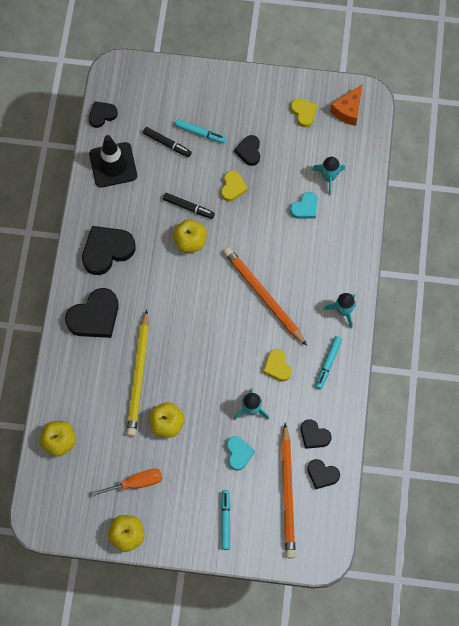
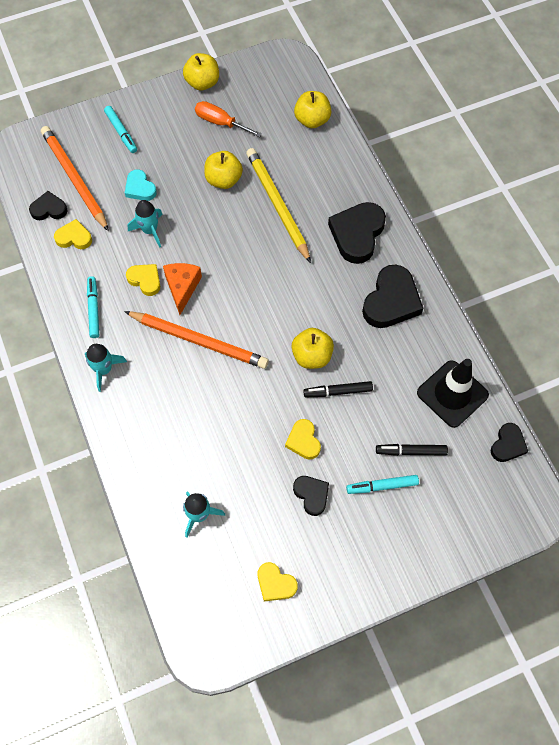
camera: 150 degrees right, 5 degrees down
orange screwdriver [92,469,163,496] -> orange screwdriver turned 75 degrees clockwise [195,101,262,137]
turquoise heart [290,192,318,219] -> none
black heart [301,419,332,449] -> yellow heart [54,219,92,249]
orange cheese [330,84,363,126] -> orange cheese moved to [163,263,202,315]

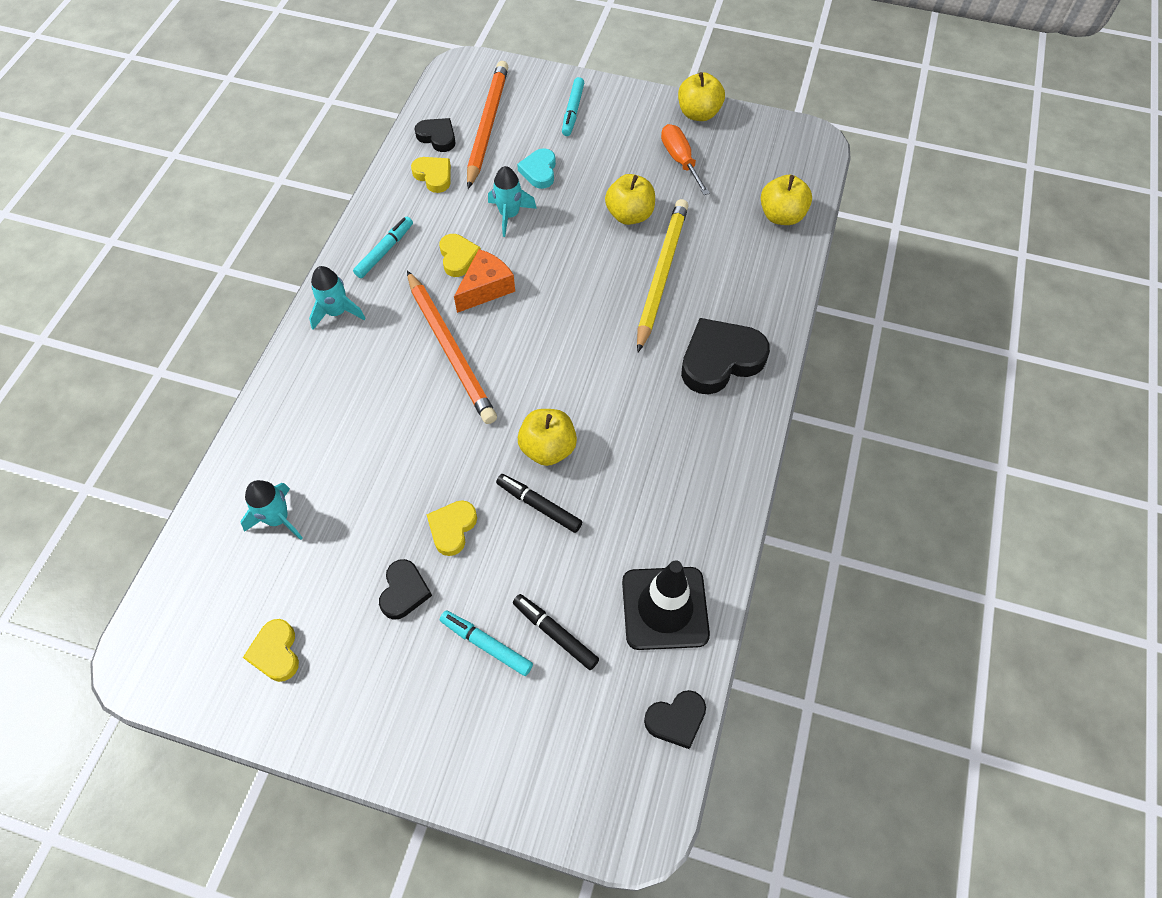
camera: 40 degrees right, 5 degrees down
black heart [362,265,423,328] -> none

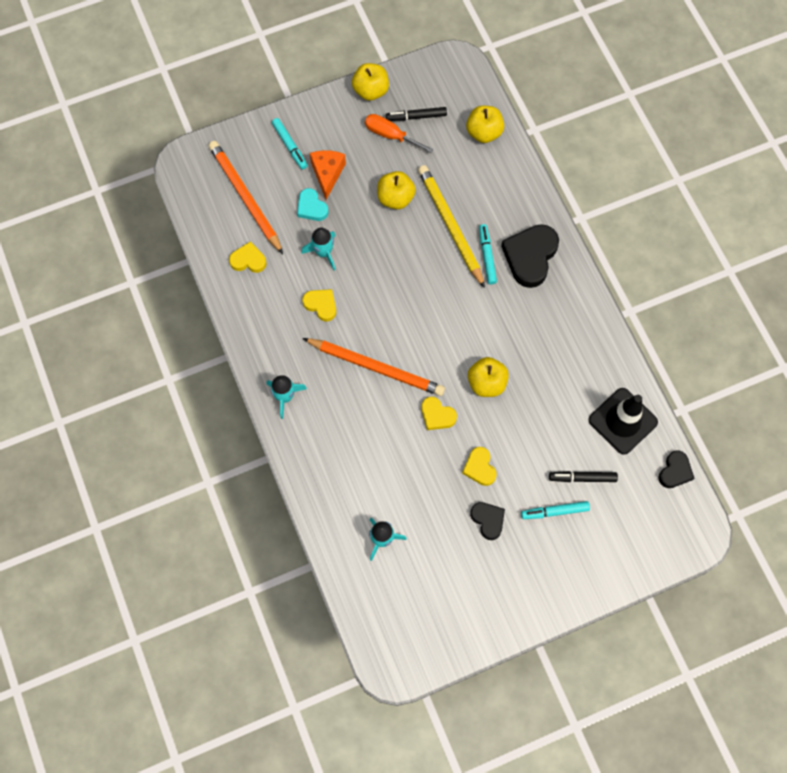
camera: 40 degrees left, 10 degrees up
yellow heart [243,619,299,682] -> yellow heart moved to [421,397,457,430]
turquoise marker [353,217,413,278] -> turquoise marker moved to [479,224,497,285]
black heart [415,118,456,152] -> none
orange cheese [454,249,515,313] -> orange cheese moved to [310,150,346,200]
black marker [496,474,582,533] -> black marker moved to [386,107,447,121]

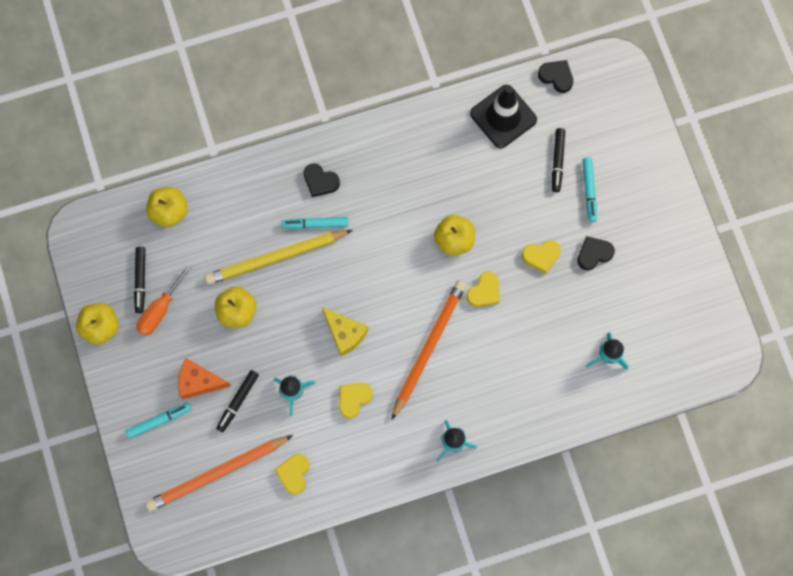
camera: 85 degrees left, 5 degrees up
turquoise heart [297,188,328,221] -> black marker [216,370,259,432]
black heart [501,224,559,288] -> black heart [304,163,340,197], size x0.56
none -> yellow cheese [322,307,368,356]

